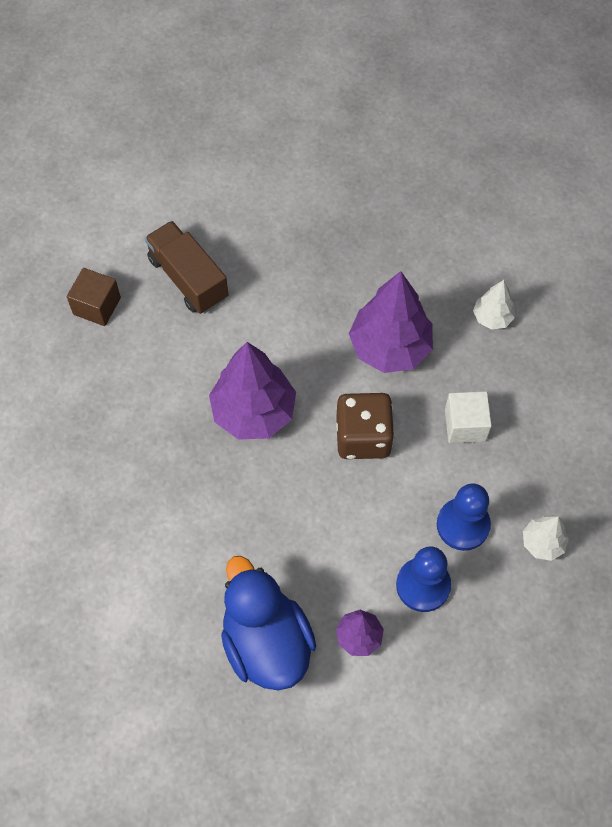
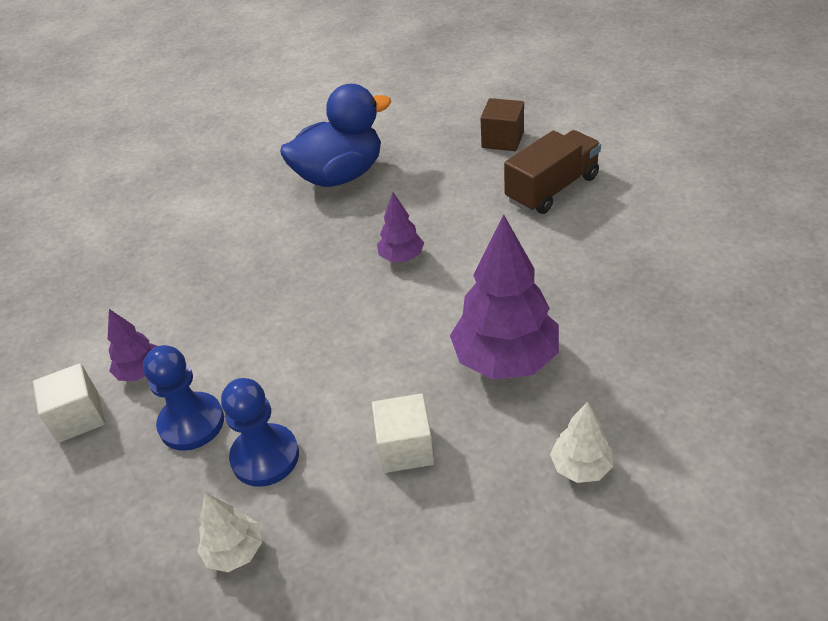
camera: 90 degrees right, 20 degrees down
purple tree [209,342,296,440] -> purple tree [377,192,424,262], size x0.51
blue duck [221,556,316,691] -> blue duck moved to [280,84,391,187]
brown dice [336,393,394,459] -> none
none -> white cube [33,363,105,443]

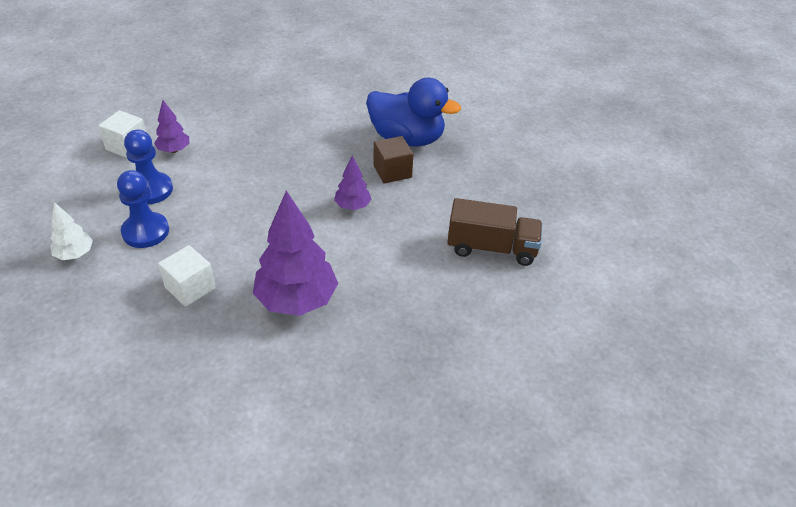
camera: 45 degrees right, 0 degrees up
brown cube [481,98,524,151] -> brown cube moved to [373,136,413,184]
white tree [550,401,613,483] -> none

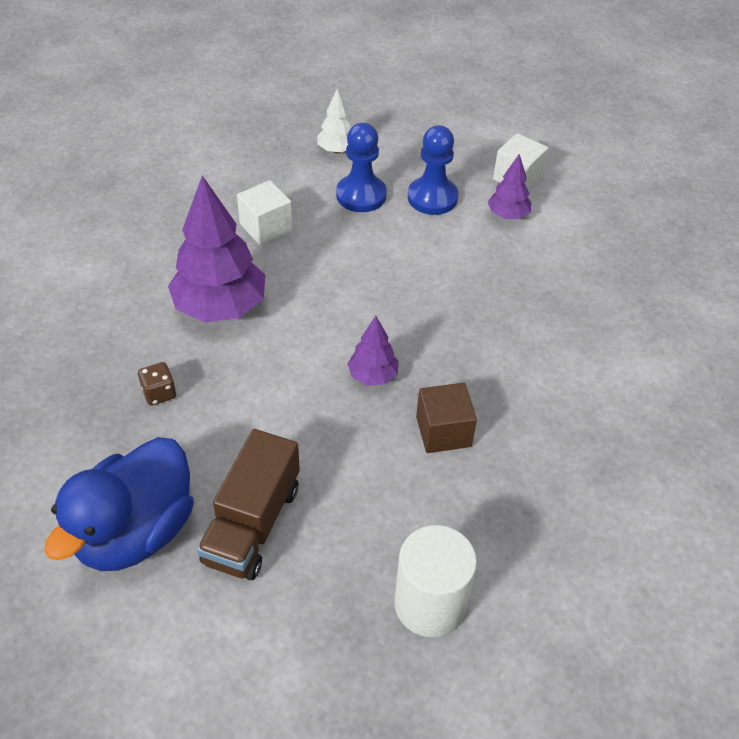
camera: 100 degrees right, 5 degrees up
blue duck [366,78,461,147] -> blue duck moved to [44,437,194,571]
none -> brown dice [138,362,176,406]
none -> white cylinder [394,525,477,637]

